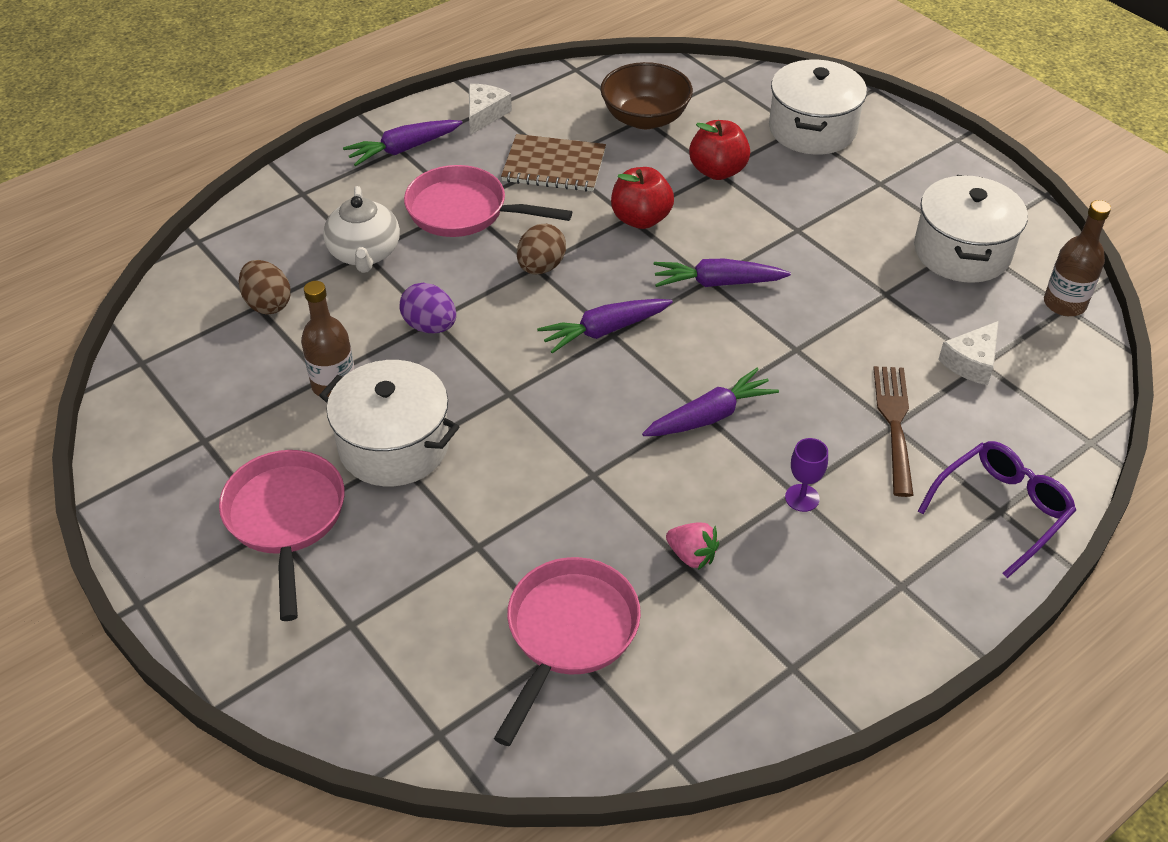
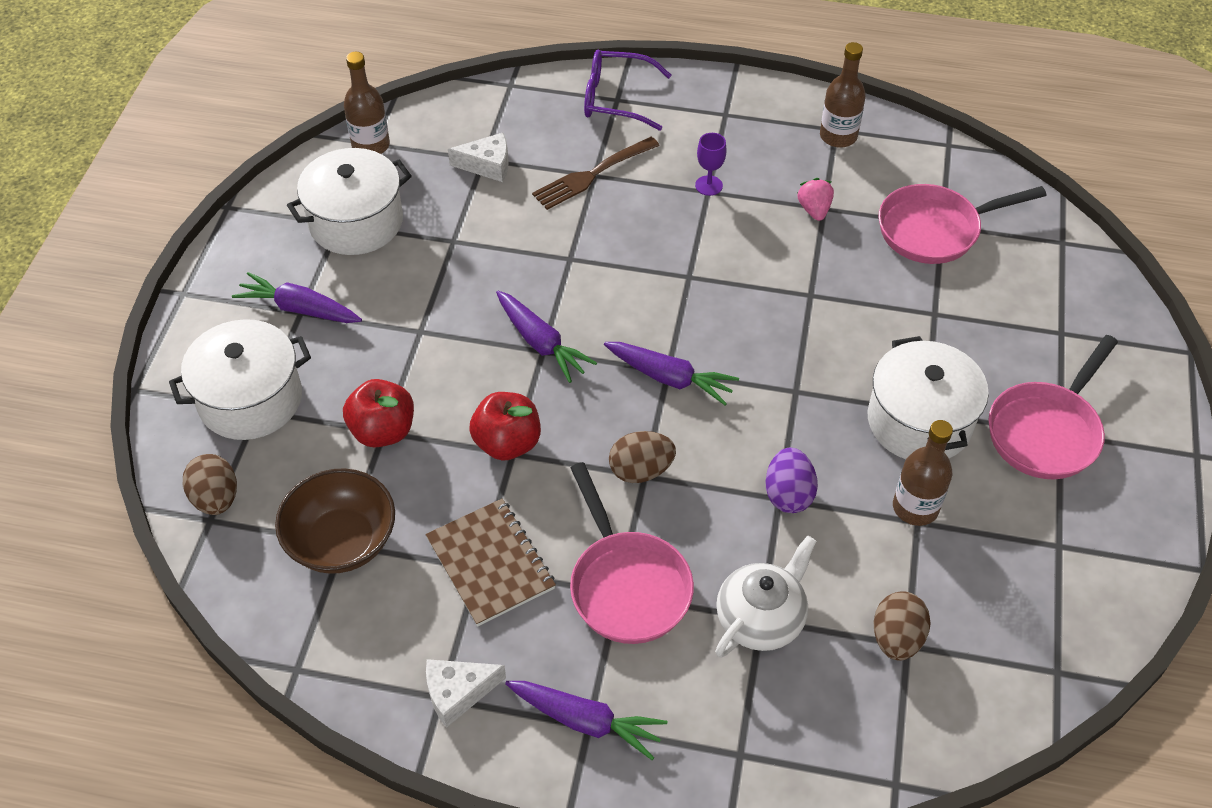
camera: 130 degrees left, 5 degrees up
purple carrot [642,368,779,436] -> purple carrot moved to [232,272,362,323]
none -> brown egg [183,454,237,515]
none -> brown bottle [820,42,866,148]

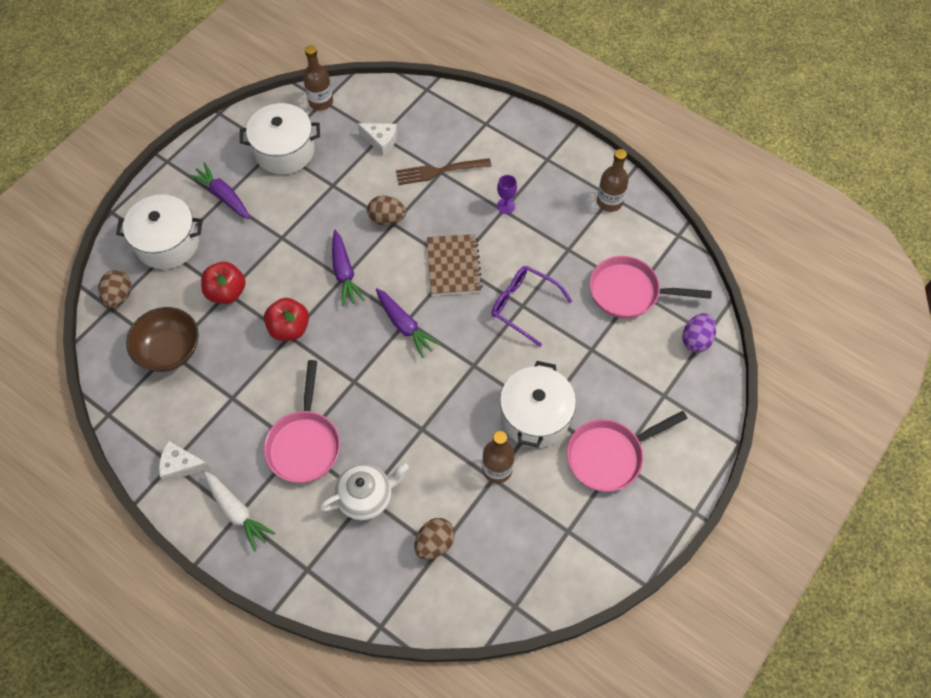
camera: 25 degrees right, 10 degrees up
brown notebook [426,499,556,626] -> brown notebook moved to [427,234,483,296]
purple carrot [505,681,667,760] -> white carrot [204,471,275,551]
purple glasses [584,50,671,131] -> purple glasses moved to [491,266,572,347]
brown egg [609,431,676,483] -> brown egg moved to [367,195,406,225]
purple egg [765,447,818,513] -> purple egg moved to [682,313,716,353]
pink strawberry [797,178,834,221] -> none

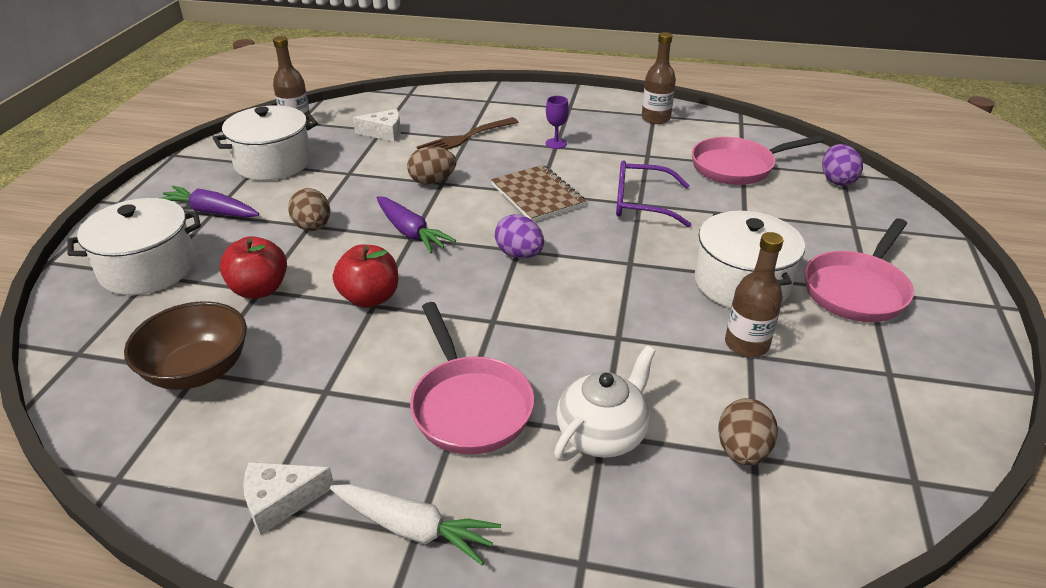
camera: 25 degrees left, 25 degrees down
brown egg [98,270,131,308] -> brown egg moved to [288,188,330,231]
purple carrot [376,288,441,358] -> purple egg [495,214,544,258]

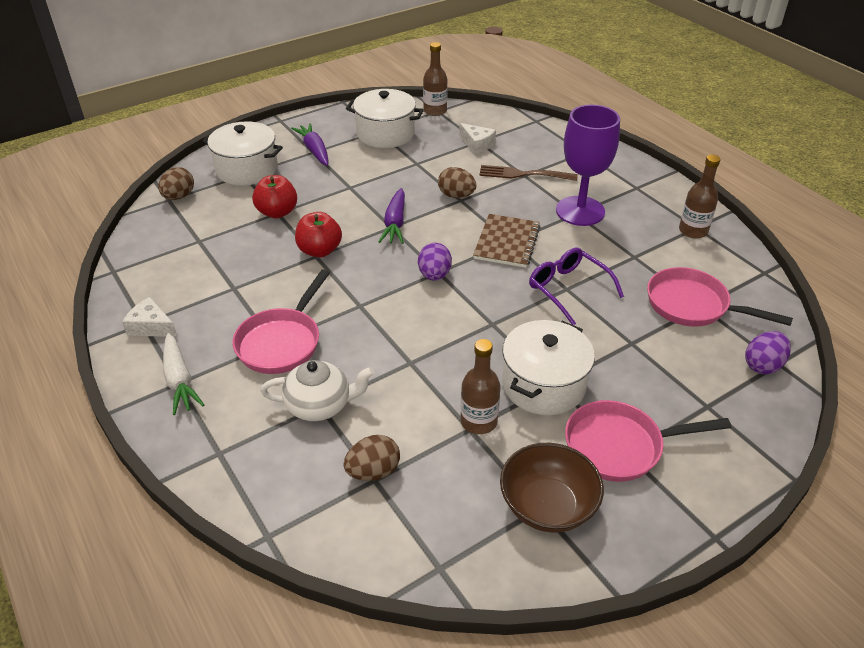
camera: 45 degrees right, 5 degrees up
brown bowl [124,301,247,390] -> brown bowl moved to [500,443,604,533]
brown egg [288,188,330,231] -> brown egg moved to [158,167,194,200]
purple goblet [545,96,569,149] -> purple goblet [556,105,620,226], size x2.47

